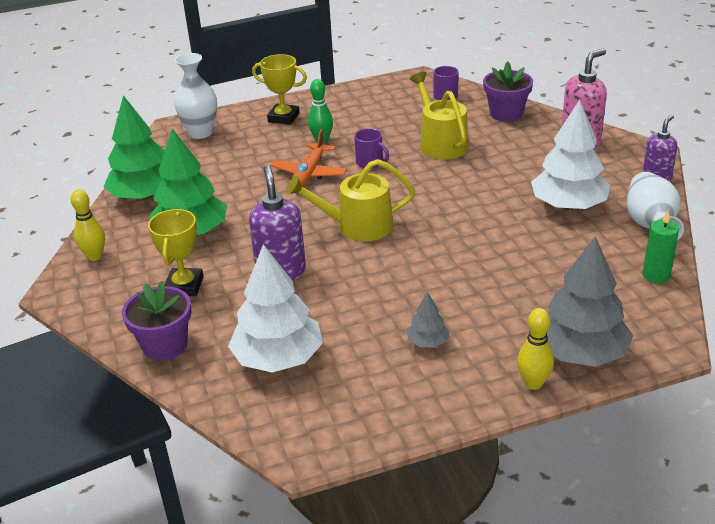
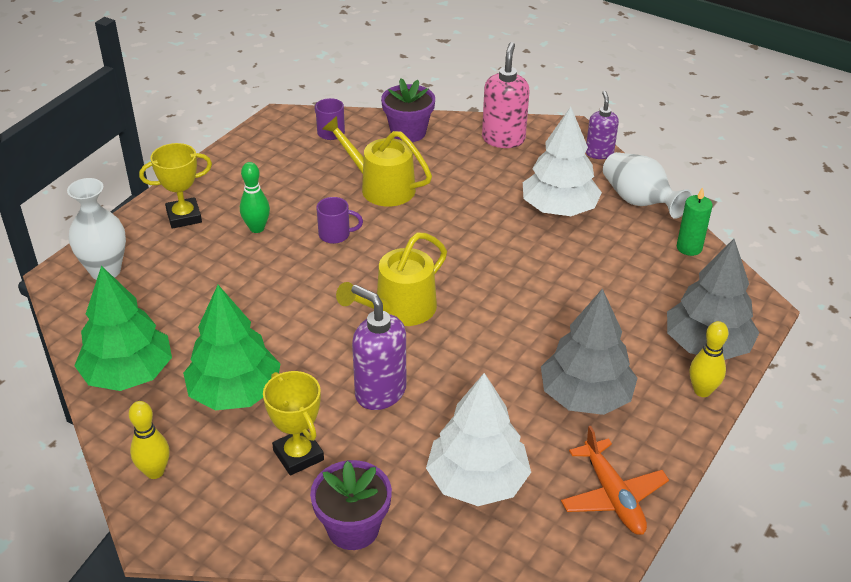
camera: 40 degrees left, 5 degrees up
orange plane [270,129,347,187] -> orange plane moved to [561,426,669,535]
grey tree [407,292,449,348] -> grey tree [541,288,638,415], size x2.15

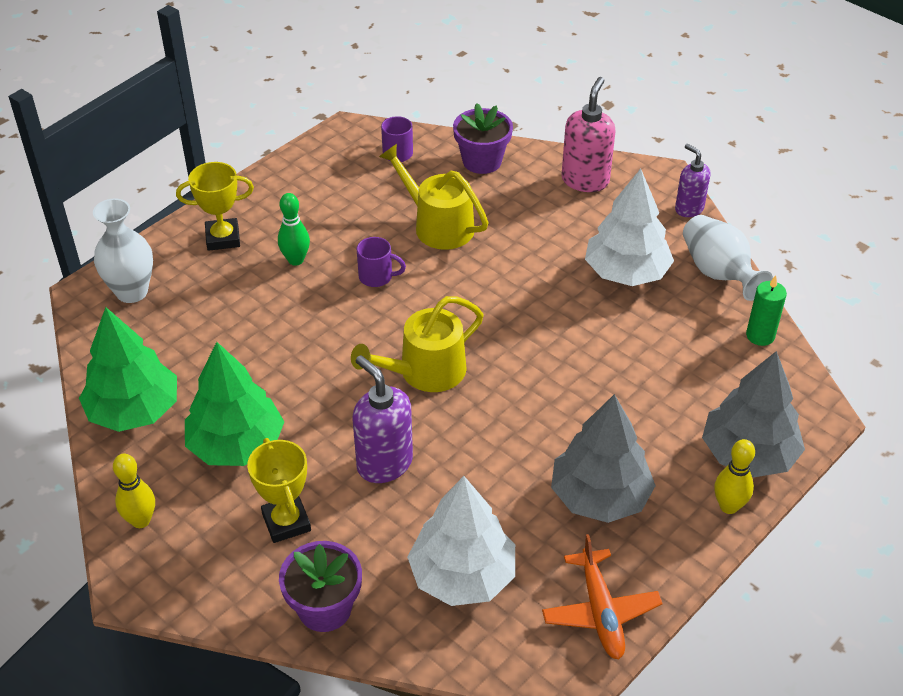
camera: 10 degrees right, 5 degrees up
purple soap dispenser [586,91,619,159] -> purple soap dispenser turned 45 degrees counterclockwise [675,144,711,217]

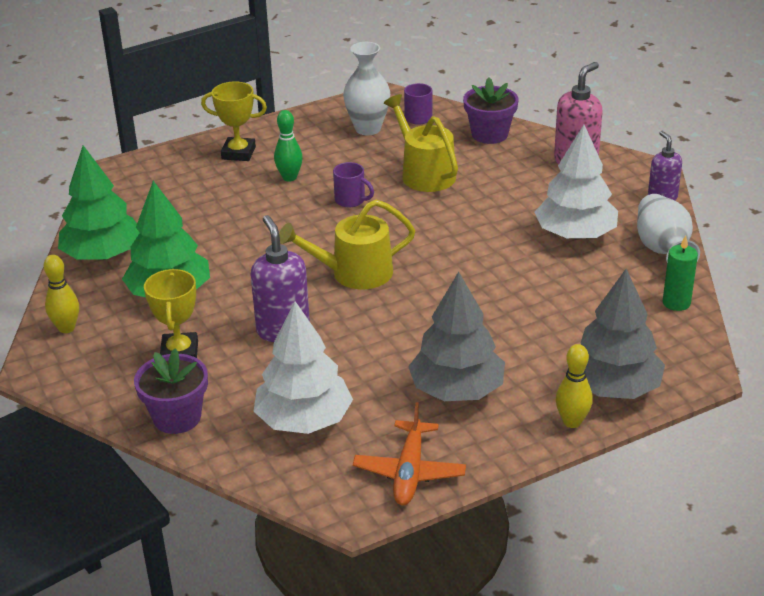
camera: 20 degrees right, 10 degrees down
white vase [93,198,153,303] -> white vase moved to [343,42,390,135]

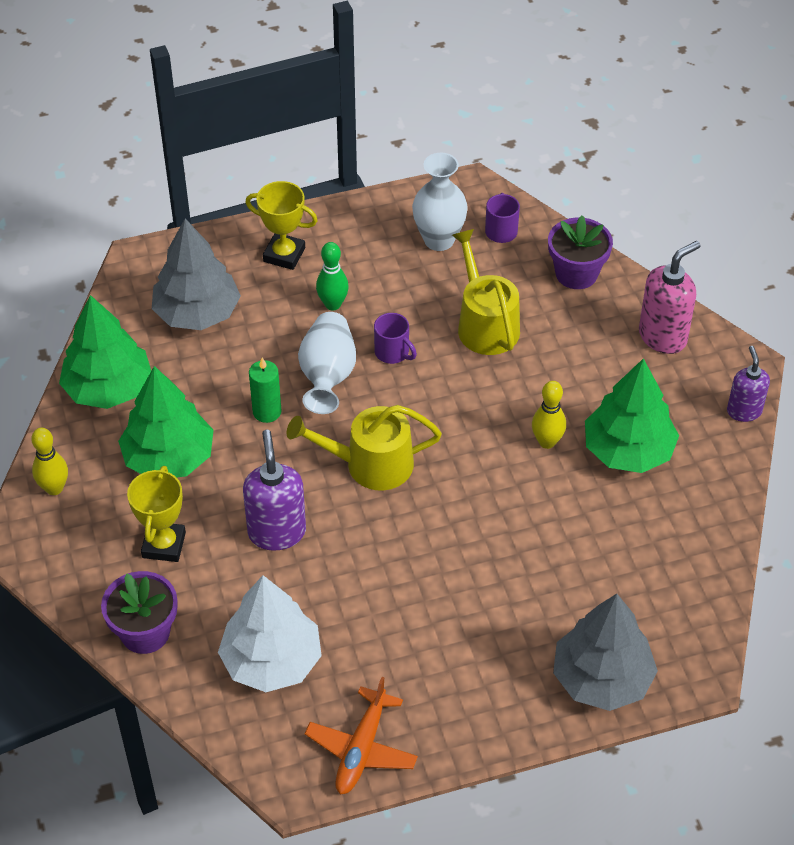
camera: 10 degrees right, 15 degrees up
grey tree [408,272,505,401] -> grey tree moved to [152,218,241,330]
white tree [535,125,618,240] -> green tree [585,358,679,473]
yellow bowling pin [556,344,593,428] -> yellow bowling pin moved to [532,381,566,449]
white vase [637,194,700,262] -> white vase moved to [298,312,356,414]
green candle [663,235,698,311] -> green candle moved to [249,357,282,423]

